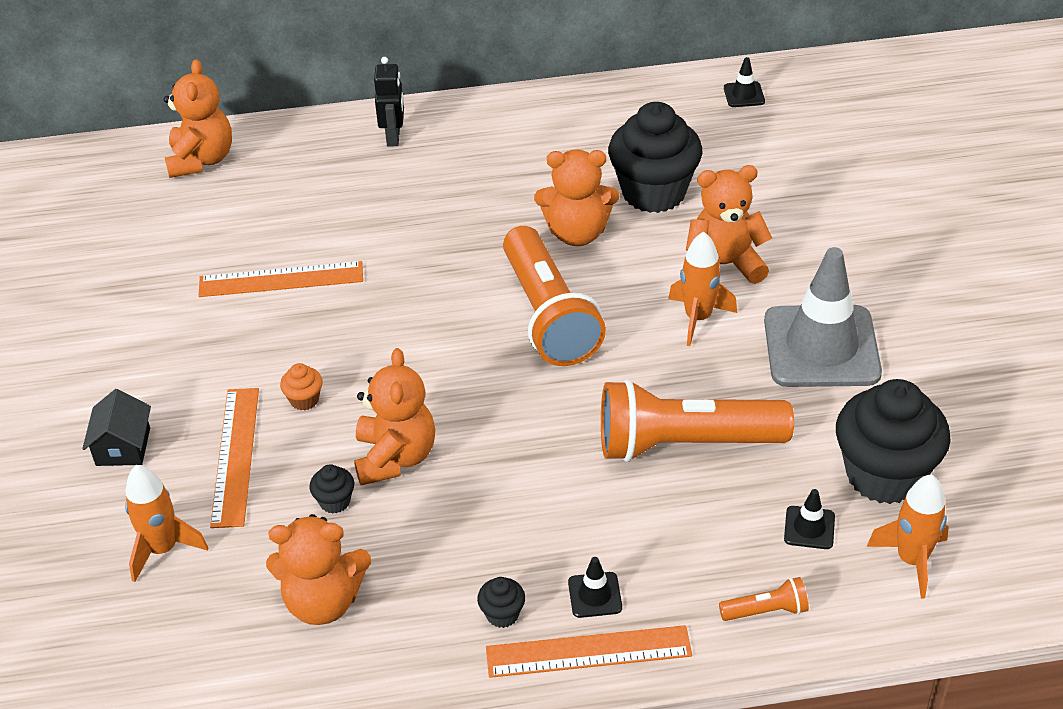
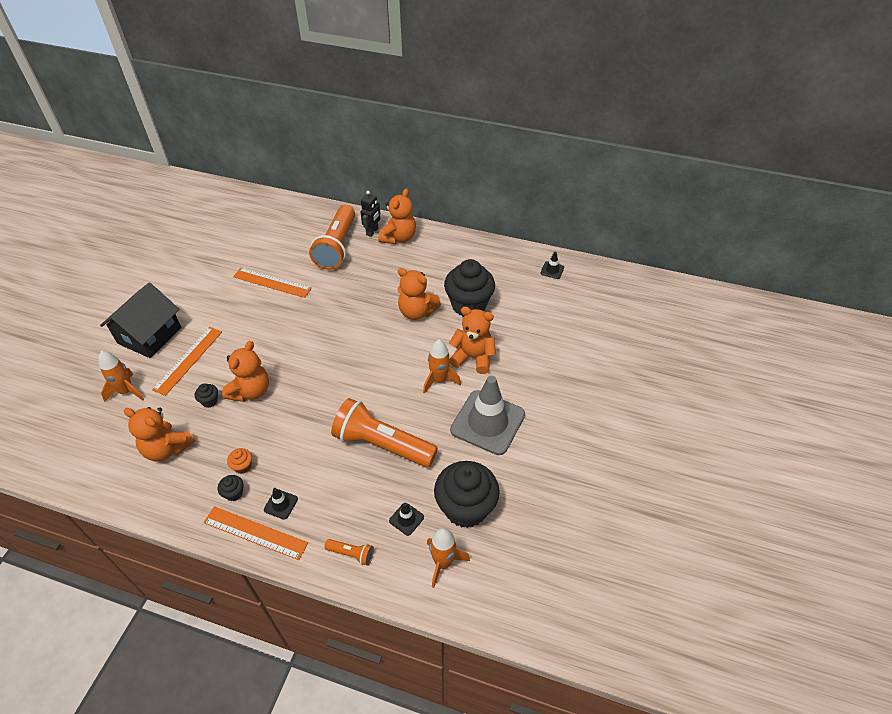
camera: 25 degrees right, 5 degrees up
black house [82,389,151,466] -> black house [100,282,181,358], size x1.90
orange teddy bear [163,59,232,178] -> orange teddy bear moved to [378,189,416,244]
orange cupcake [280,363,323,411] -> orange cupcake moved to [227,448,252,474]
orange flashlight [503,226,606,366] -> orange flashlight moved to [309,205,355,270]

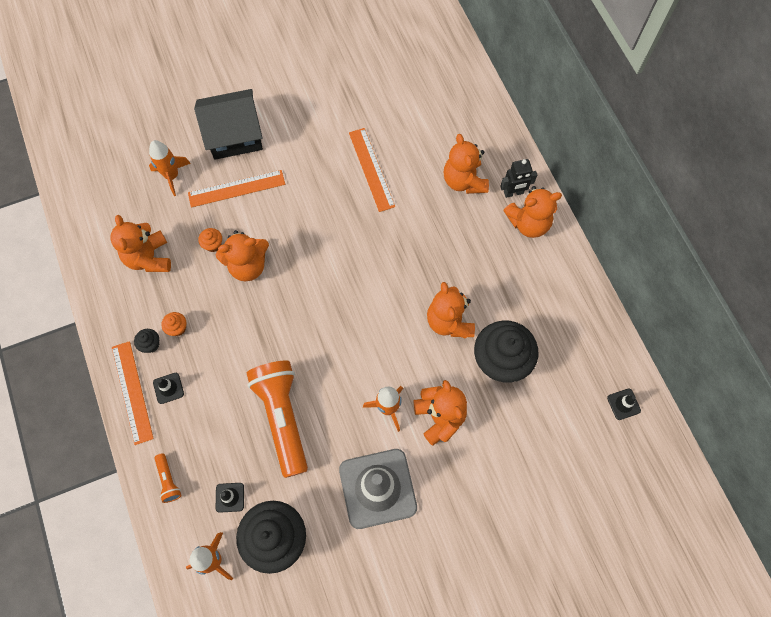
camera: 50 degrees right, 20 degrees up
black cupcake [195,384,218,408] -> orange cupcake [198,228,222,252]
orange flashlight [309,205,355,270] -> orange teddy bear [444,134,489,194]

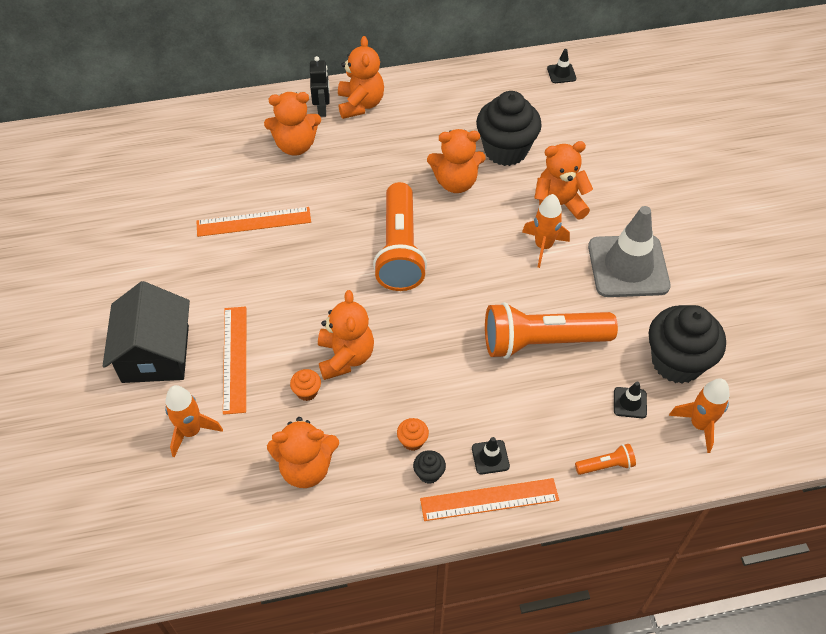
camera: 80 degrees left, 15 degrees down
none -> orange flashlight [373,182,427,291]

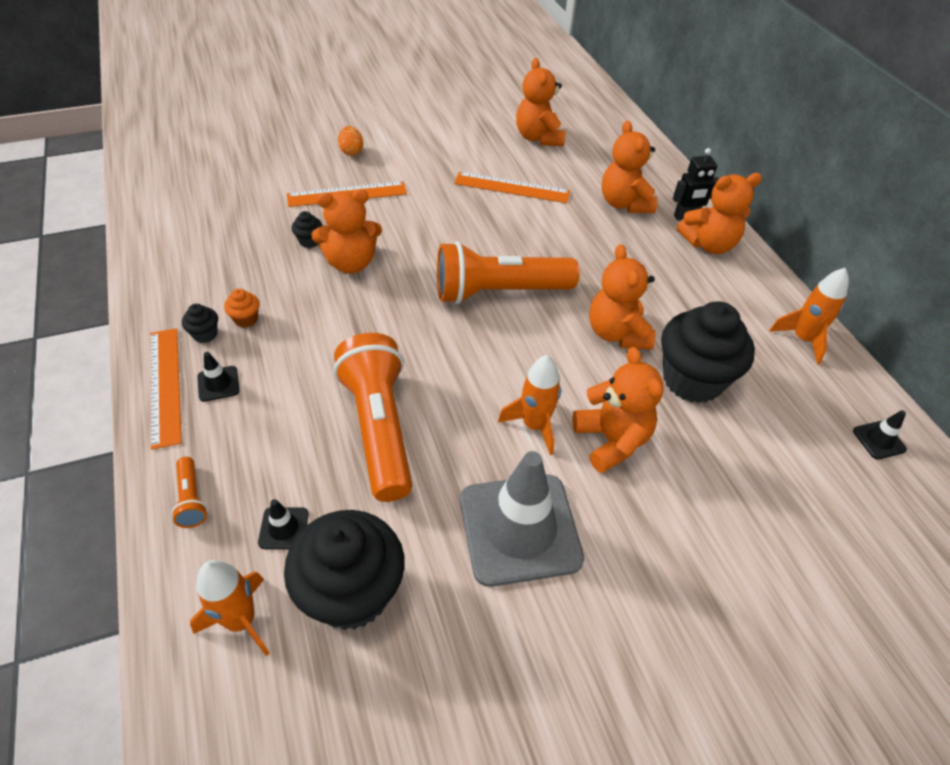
camera: 80 degrees right, 5 degrees down
black house [103,281,190,383] -> orange egg [338,126,363,156]
orange rocket [165,385,223,457] -> orange rocket moved to [769,268,849,364]
orange ruler [196,207,311,237] -> orange ruler turned 60 degrees counterclockwise [454,172,570,203]
orange teddy bear [267,417,339,488] -> orange teddy bear moved to [516,58,566,146]
orange cupcake [290,369,321,401] -> black cupcake [292,211,323,248]

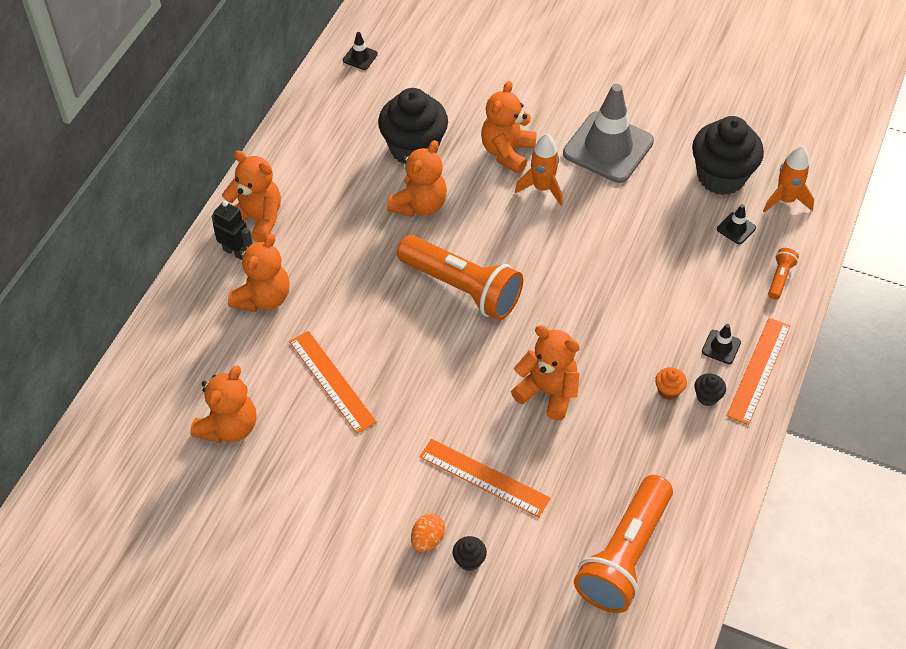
camera: 135 degrees left, 5 degrees up
black cupcake [292,211,323,248] -> black cupcake moved to [453,536,487,571]
orange flashlight [334,333,412,502] -> orange flashlight moved to [574,475,673,613]
orange rocket [769,268,849,364] -> none

